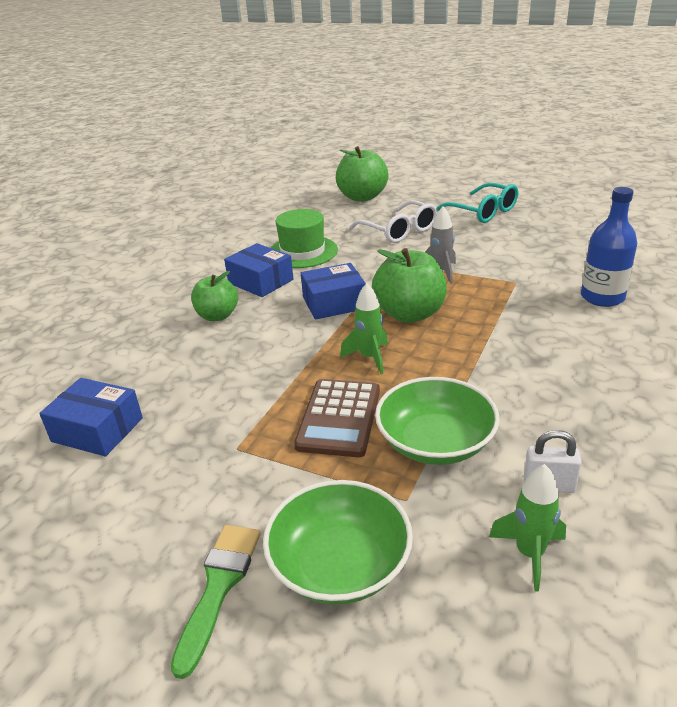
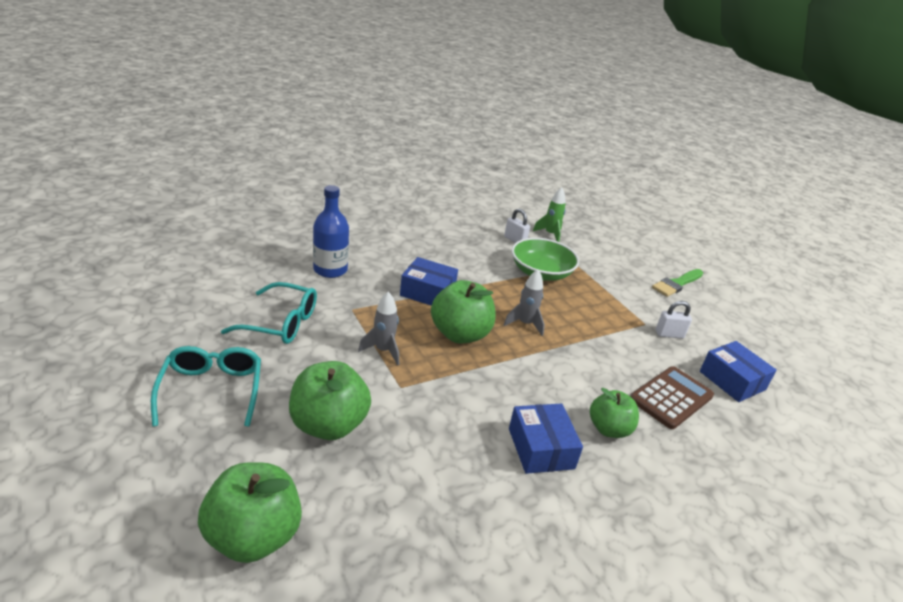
camera: 150 degrees left, 0 degrees up
green bowl [263,480,413,605] -> none
green hat [270,209,338,268] -> none
brown calculator [294,379,380,457] -> brown calculator moved to [630,366,714,429]
blue box [301,263,366,320] -> blue box moved to [400,257,458,306]
green rocket [340,283,388,374] -> grey rocket [504,270,545,336]
white glasses [349,200,437,243] -> green apple [289,361,371,440]
none -> turquoise glasses [221,282,317,344]
none -> white padlock [656,301,692,338]

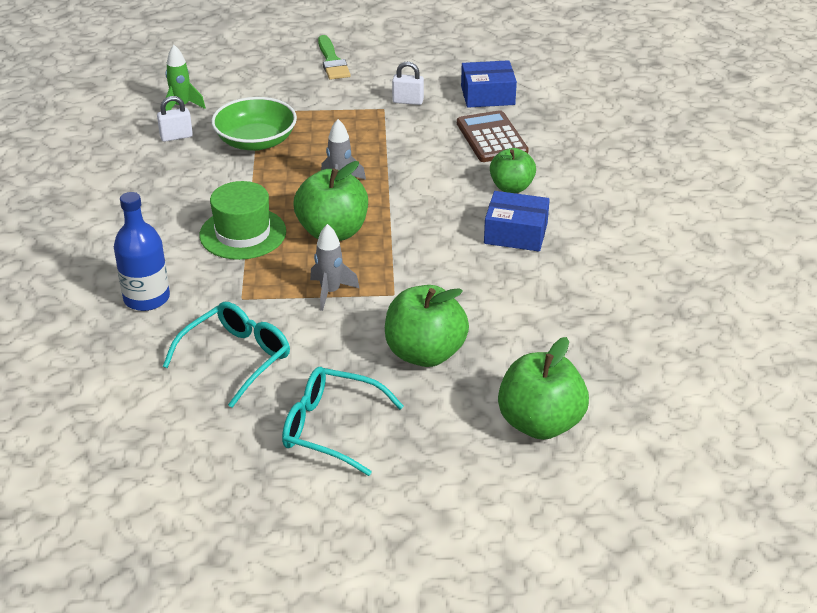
camera: 60 degrees left, 5 degrees up
blue box [400,257,458,306] -> green hat [199,181,286,260]
white padlock [656,301,692,338] -> white padlock turned 75 degrees clockwise [392,62,424,105]

